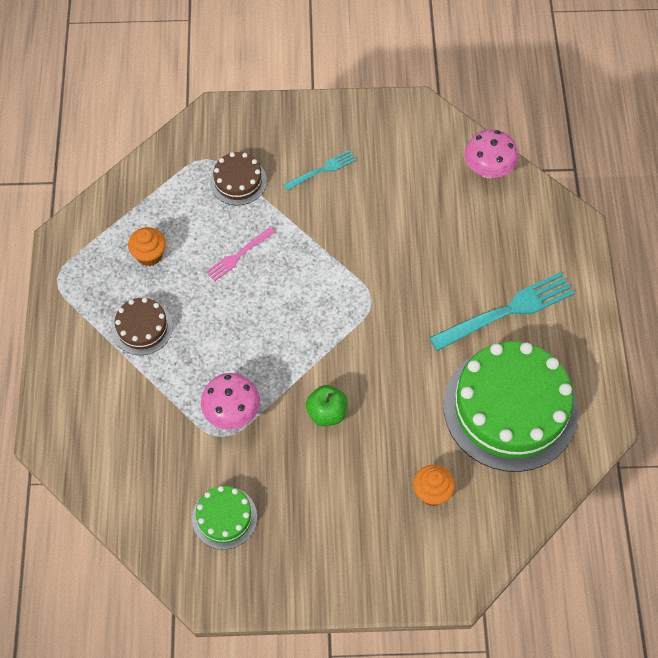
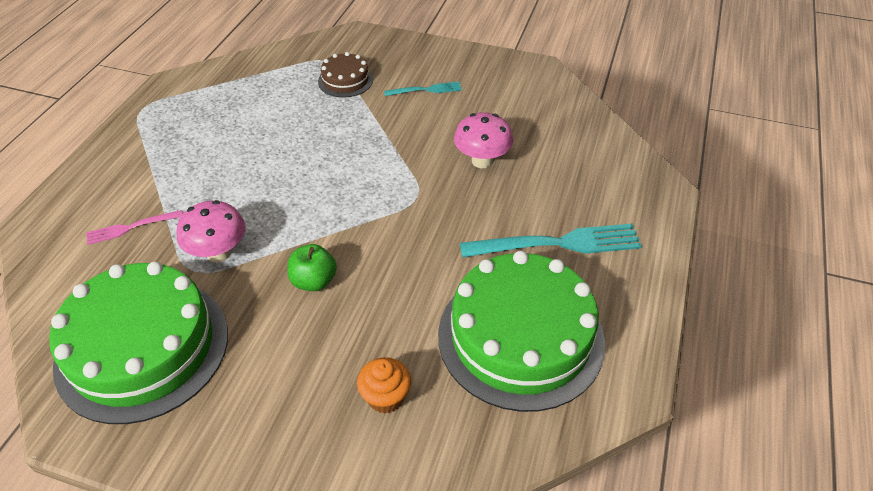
camera: 20 degrees right, 15 degrees down
brown cake [112,298,173,355] -> none
orange cupcake [128,227,166,266] -> none
green cake [192,486,257,550] -> green cake [49,262,228,424], size x2.15
pink fork [206,227,275,281] -> pink fork moved to [86,210,183,245]
pink mushroom [464,129,518,178] -> pink mushroom moved to [454,112,513,168]

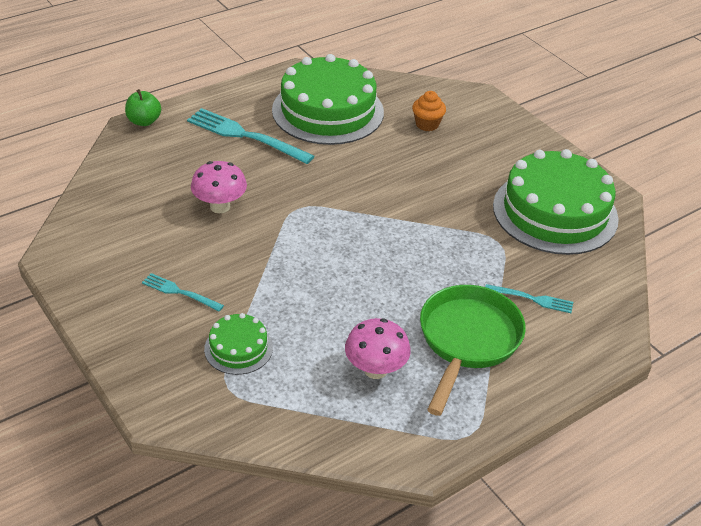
camera: 145 degrees left, 5 degrees down
pink fork [86,210,183,245] -> turquoise fork [485,284,573,313]
pink mushroom [177,200,245,263] -> pink mushroom moved to [345,318,411,379]
green apple [288,244,337,291] -> green apple moved to [125,89,161,126]
brown cake [318,52,373,97] -> green cake [204,313,273,375]
none -> green pan [420,285,526,416]

